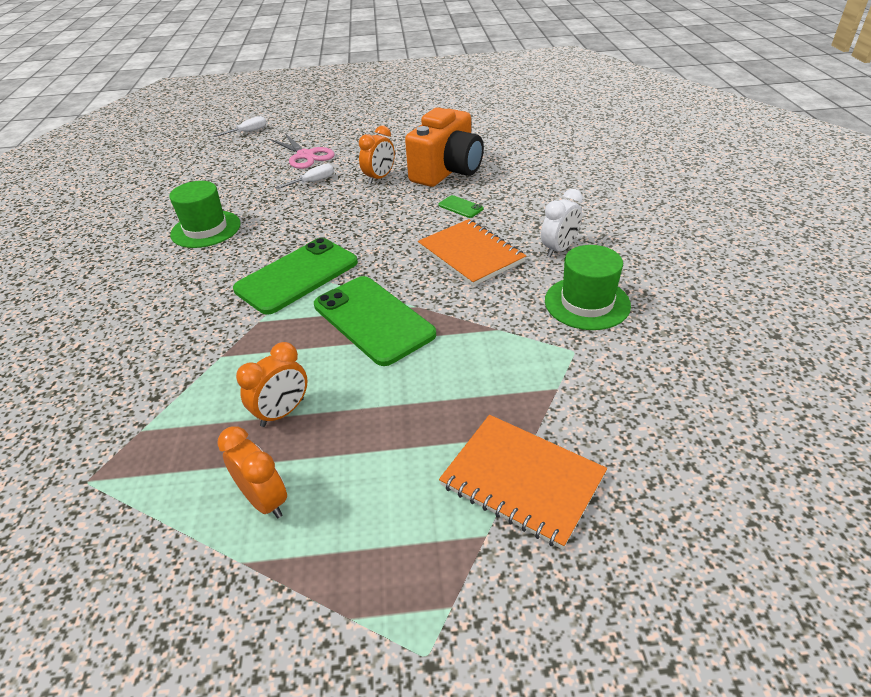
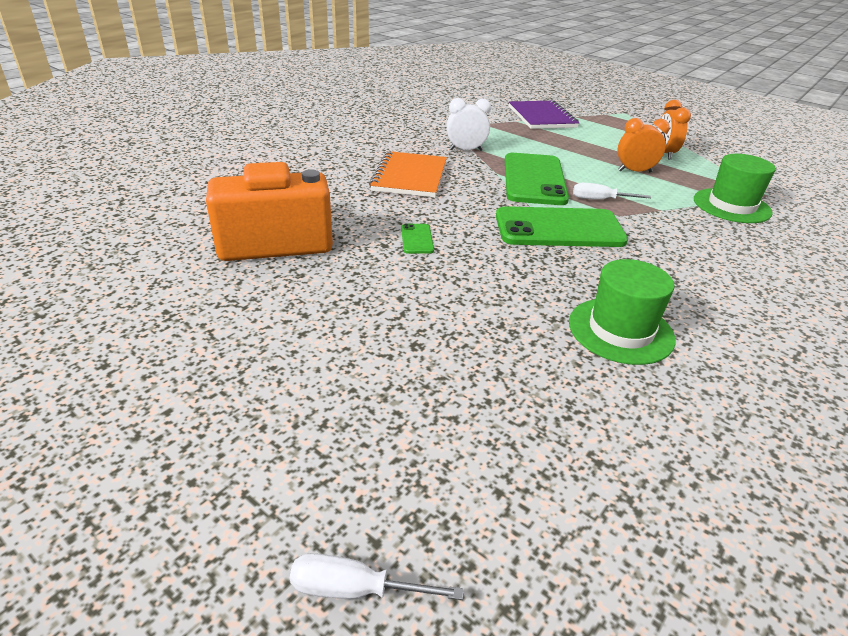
camera: 140 degrees left, 5 degrees down
pink scissors [270,133,335,169] -> none
white screwdriver [275,164,334,189] -> white screwdriver moved to [573,183,651,200]
orange clock [359,126,395,184] -> none
green phone [439,195,484,218] -> green phone moved to [401,223,434,254]
orange notebook [439,415,607,549] -> purple notebook [509,100,579,129]
white clock [541,189,583,257] -> white clock moved to [447,98,491,151]
green hat [545,245,631,330] -> green hat moved to [694,154,776,223]

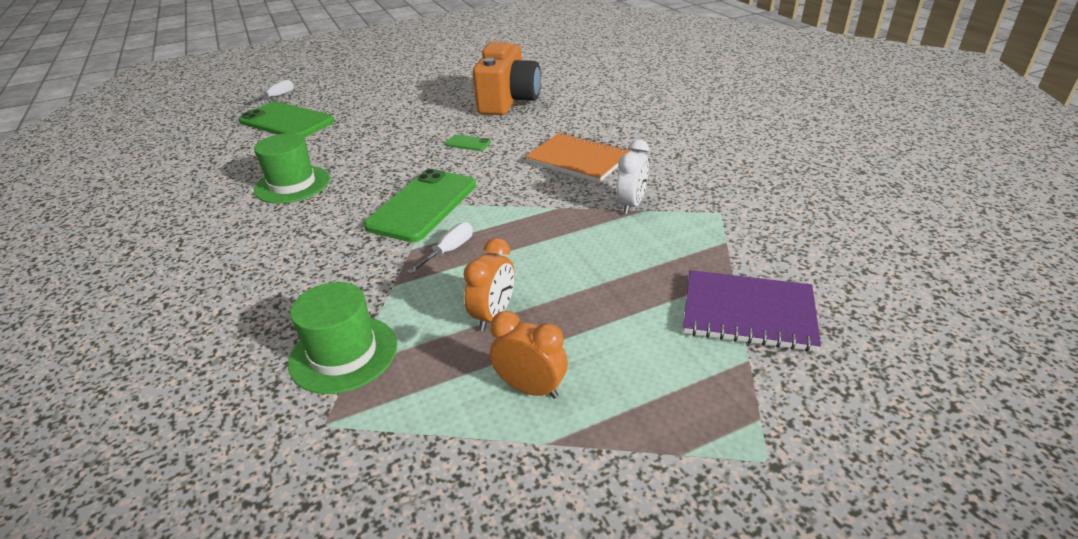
camera: 120 degrees right, 0 degrees up
green phone [505,153,569,205] -> green phone moved to [238,101,334,138]

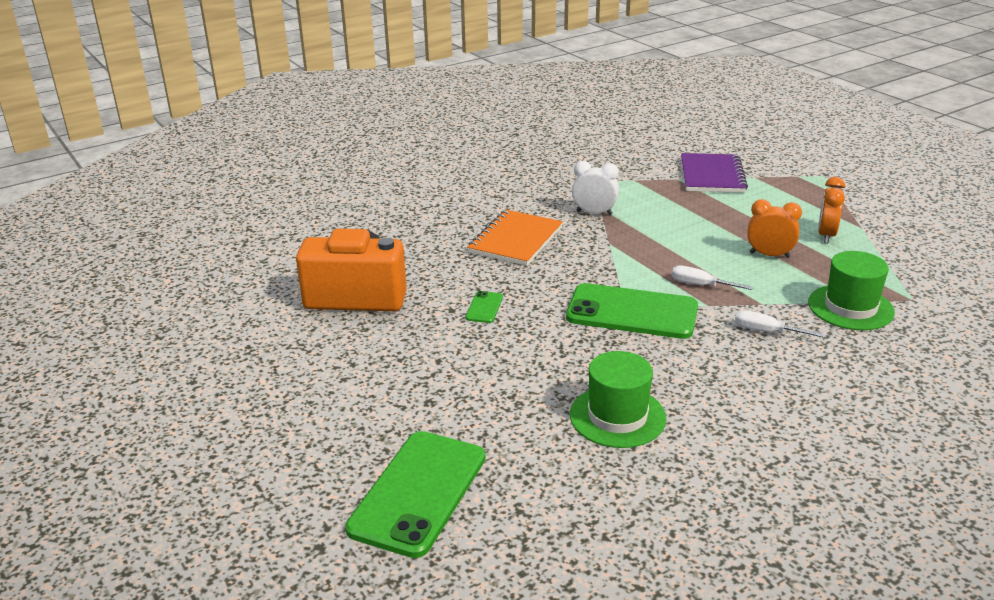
camera: 100 degrees left, 5 degrees down
white screwdriver [243,80,294,105] -> white screwdriver moved to [735,310,826,338]

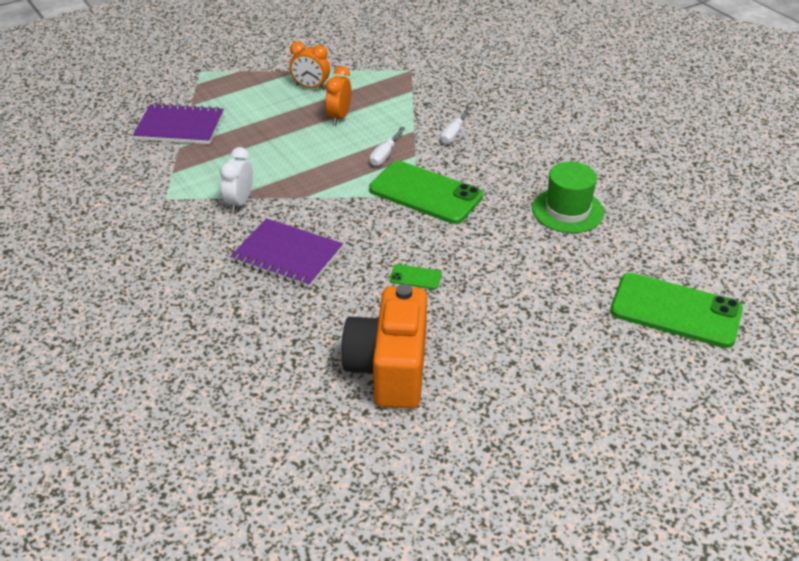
camera: 90 degrees left, 10 degrees up
orange notebook [467,210,563,266] -> purple notebook [230,218,343,288]
green phone [566,283,698,339] -> green phone turned 75 degrees counterclockwise [369,161,483,224]
green hat [808,251,895,330] -> none

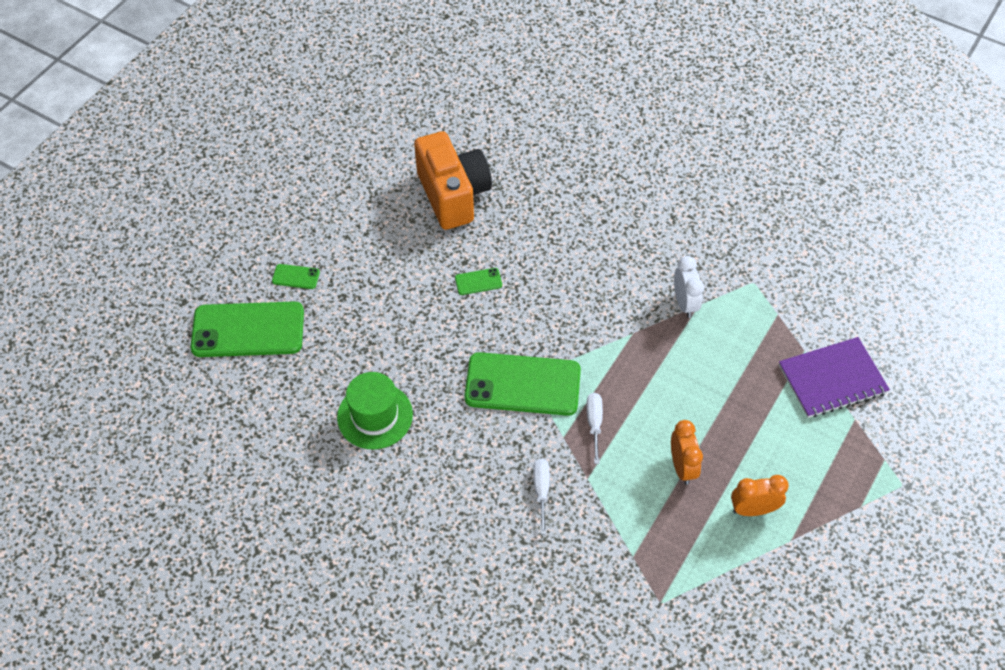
camera: 155 degrees right, 15 degrees up
purple notebook [230,218,343,288] -> none
none -> green phone [272,264,320,289]

